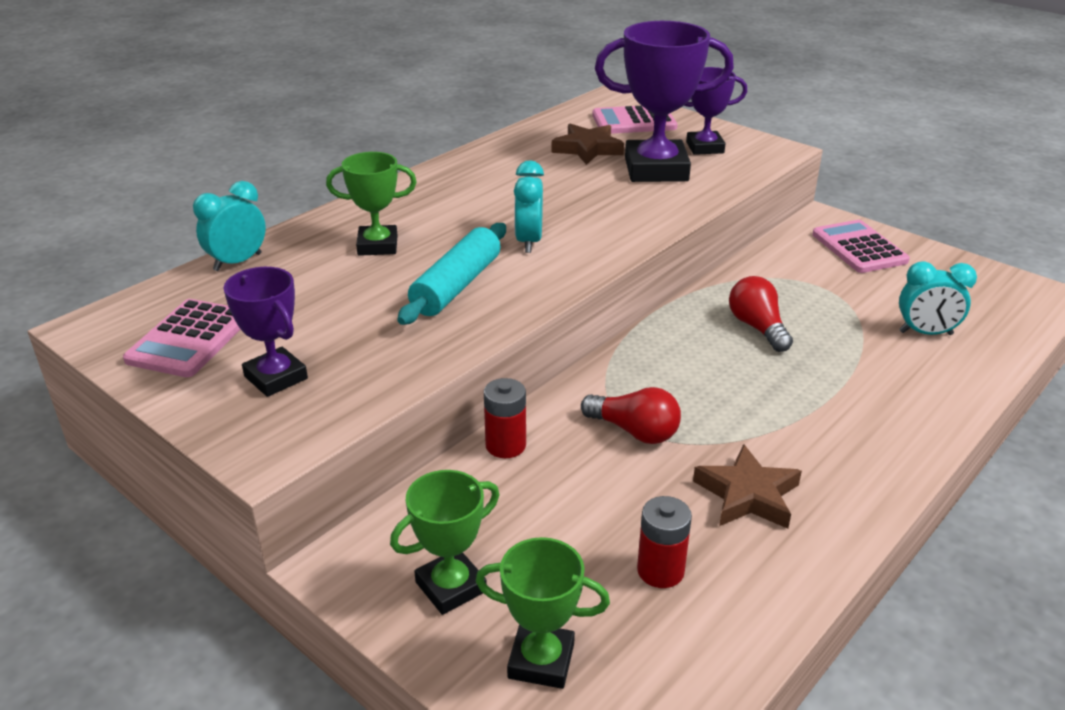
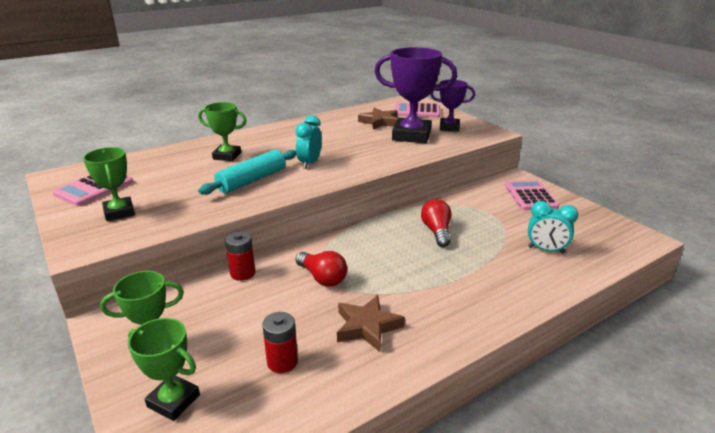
camera: 15 degrees right, 5 degrees down
turquoise clock [193,181,266,271] -> none
purple trophy [223,267,308,397] -> green trophy [83,147,135,221]

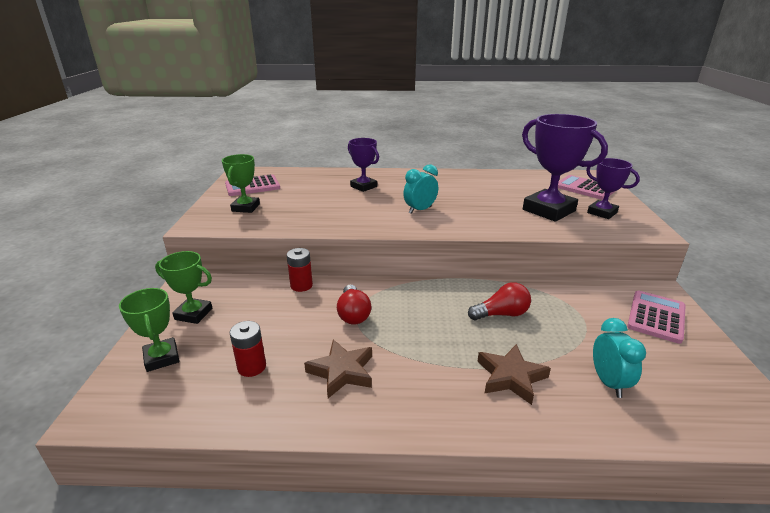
camera: 35 degrees right, 0 degrees up
green trophy [198,102,247,161] -> purple trophy [348,138,379,192]
turquoise rolling pin [198,150,296,195] -> none
brown star [358,108,398,130] -> brown star moved to [477,344,551,405]
red light bulb [421,199,451,247] -> red light bulb turned 45 degrees clockwise [468,283,531,320]
turquoise clock [528,201,578,254] -> turquoise clock turned 150 degrees counterclockwise [593,318,646,398]

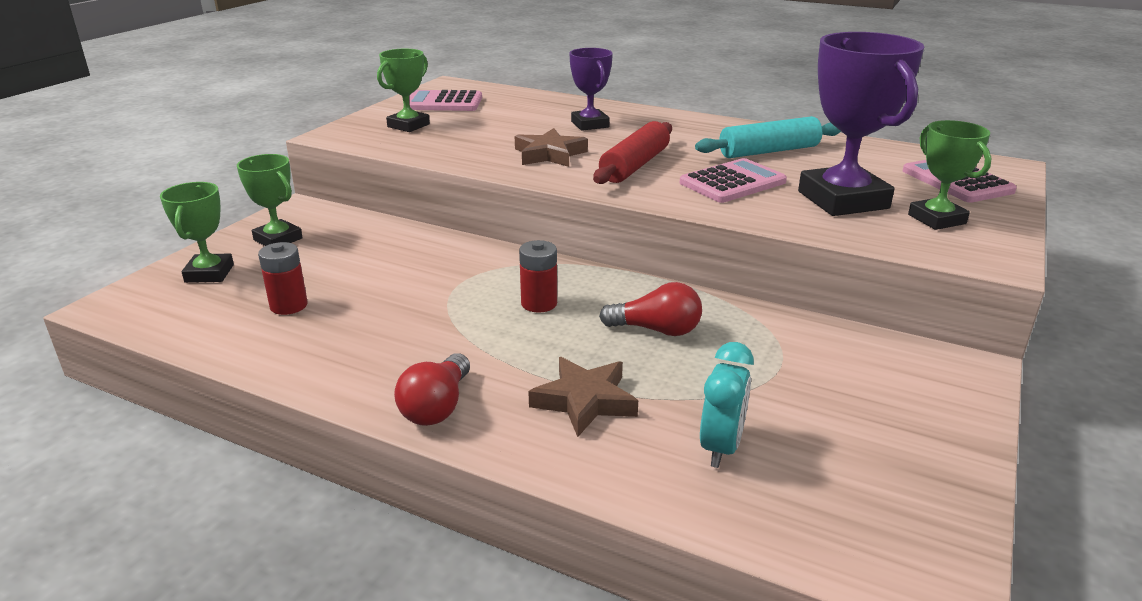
camera: 25 degrees right, 0 degrees up
red battery [287,248,313,292] -> red battery moved to [519,240,557,313]
brown star [304,340,372,398] -> brown star moved to [515,128,588,167]
red light bulb [337,285,371,324] -> red light bulb moved to [394,353,470,426]
turquoise clock [403,164,438,214] -> red rolling pin [593,121,672,184]
purple trophy [586,158,640,219] -> green trophy [908,120,992,230]
pink calculator [627,291,686,344] -> pink calculator moved to [680,158,787,203]
none -> turquoise rolling pin [695,116,841,158]

